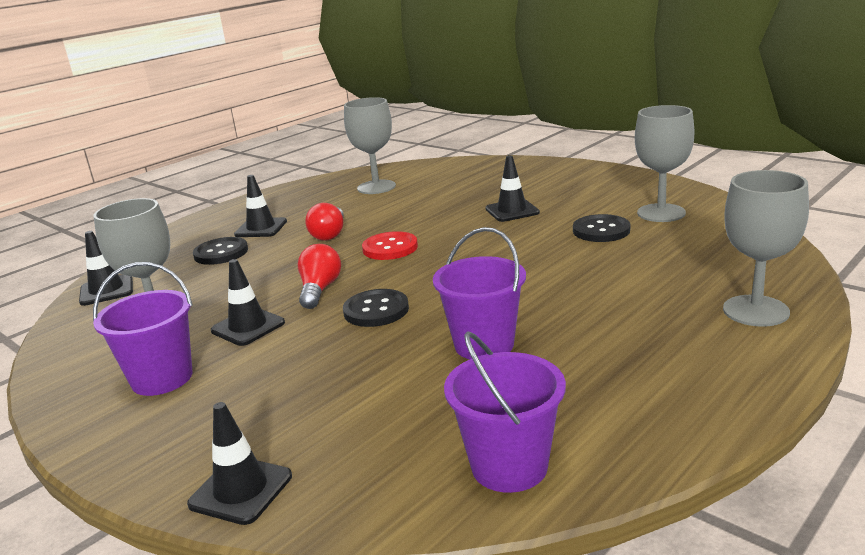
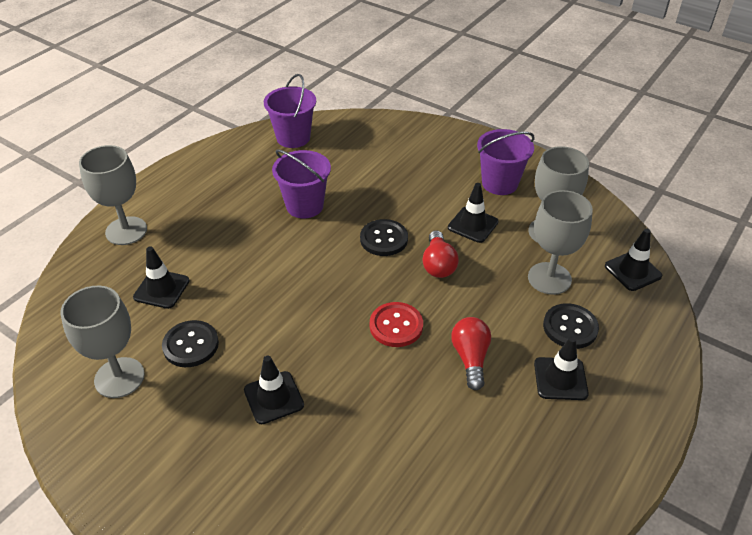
camera: 170 degrees right, 20 degrees up
black traffic cone [187,402,292,525] -> black traffic cone moved to [133,246,189,309]
grey goblet [344,97,396,194] -> grey goblet moved to [528,190,593,295]

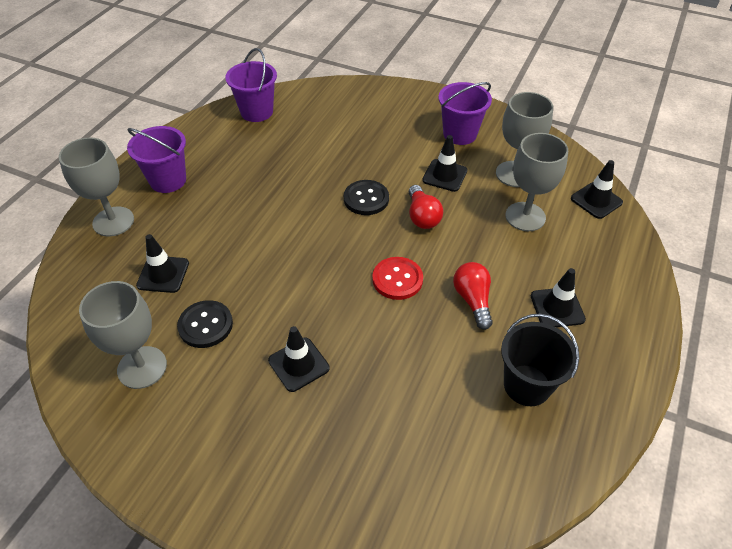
camera: 10 degrees left, 5 degrees up
purple bucket [272,150,331,218] -> purple bucket moved to [127,126,186,193]
black button [543,303,599,349] -> none
none -> black bucket [501,314,579,406]

